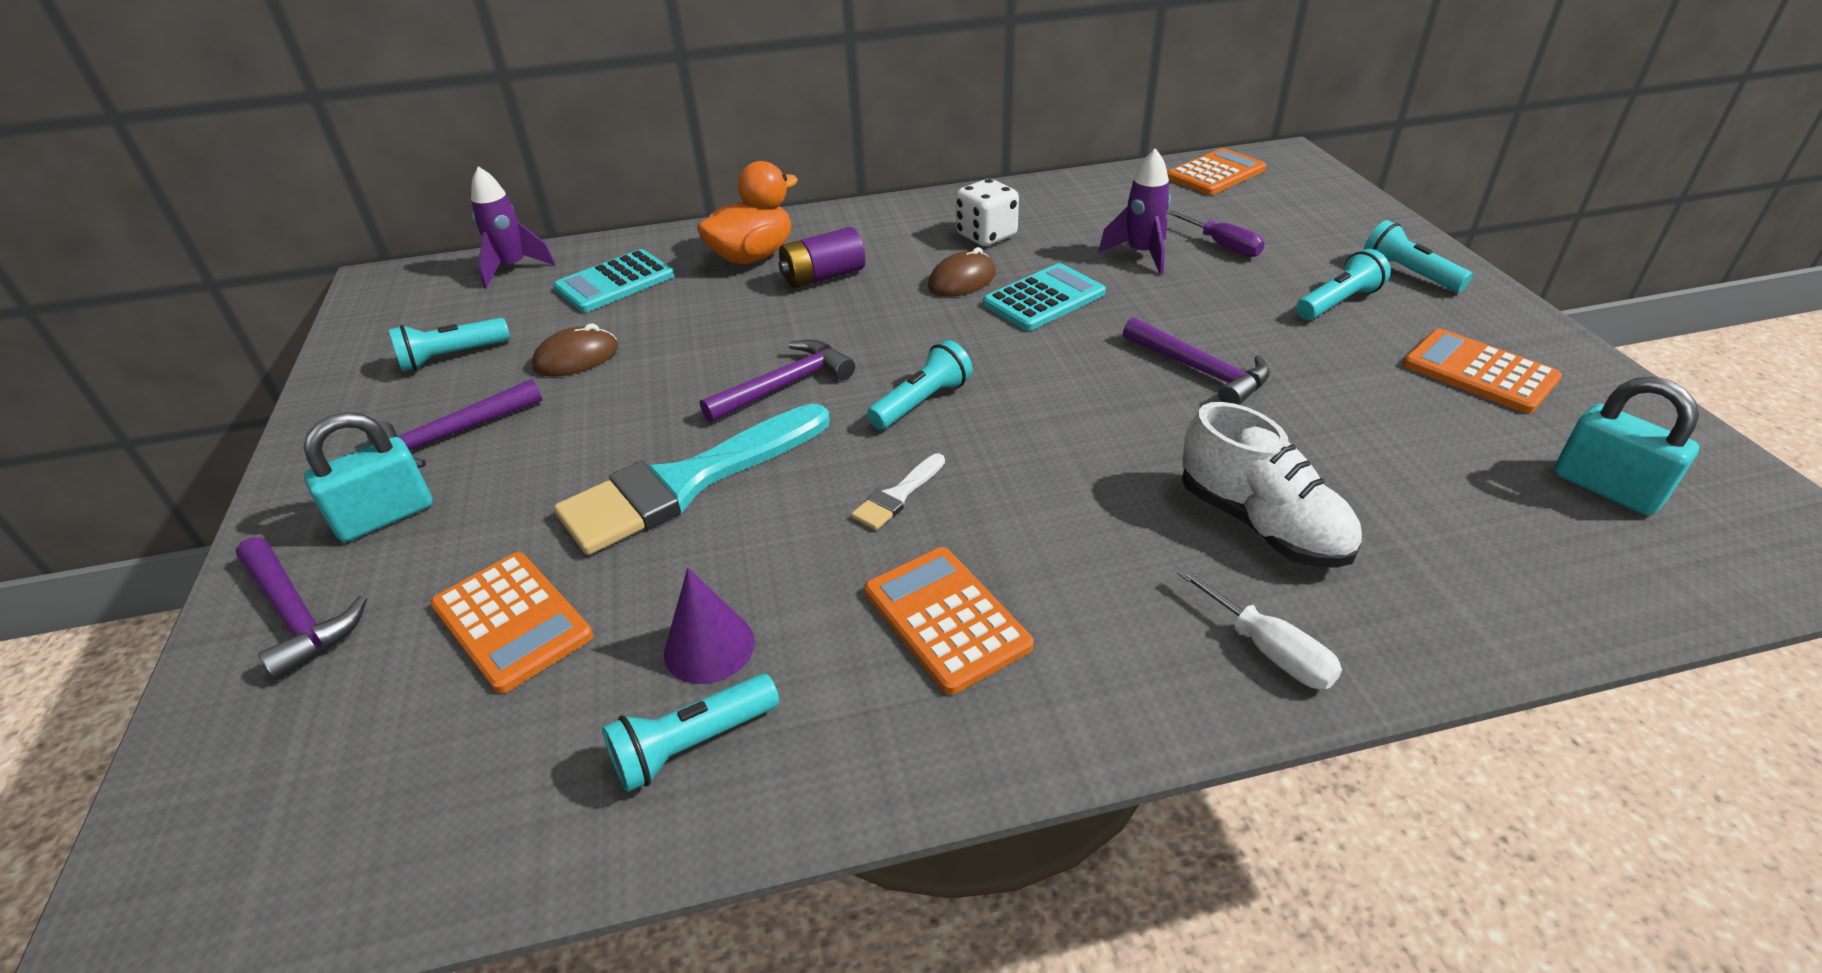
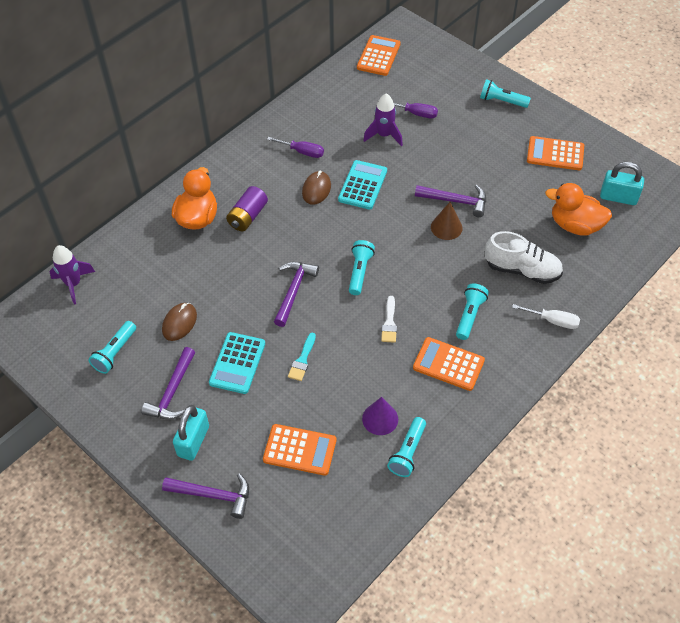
camera: 35 degrees left, 15 degrees up
turquoise calculator [553,249,674,312] -> turquoise calculator moved to [209,332,265,394]
turquoise brush [554,404,830,555] -> turquoise brush [288,333,316,381], size x0.42
white dice [956,179,1019,246] -> purple screwdriver [267,137,324,158]
turquoise flashlight [1296,249,1391,320] -> turquoise flashlight moved to [456,283,489,340]
none -> brown cone [431,202,463,240]
none -> orange duck [545,183,612,236]

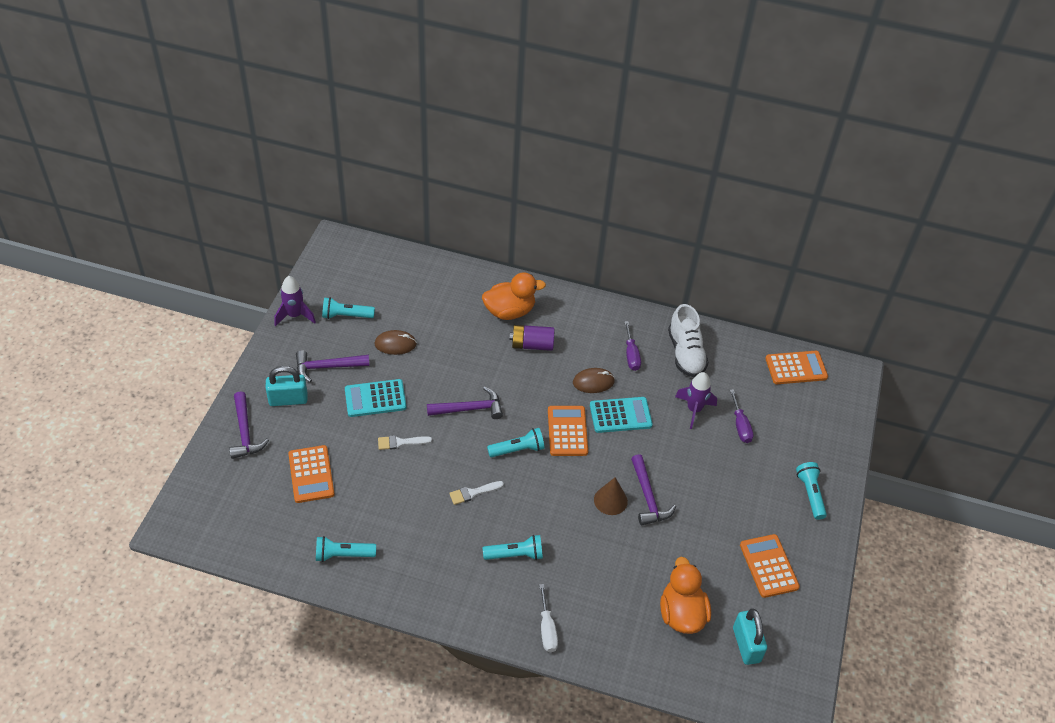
camera: 60 degrees right, 5 degrees down
purple rocket [49,245,95,305] -> purple rocket moved to [274,276,316,326]
turquoise brush [288,333,316,381] -> white brush [378,435,432,450]
purple cone [362,397,398,435] -> none
orange calculator [413,337,485,391] -> orange calculator moved to [548,406,588,456]
white shoe [485,231,563,284] -> white shoe moved to [668,304,709,377]

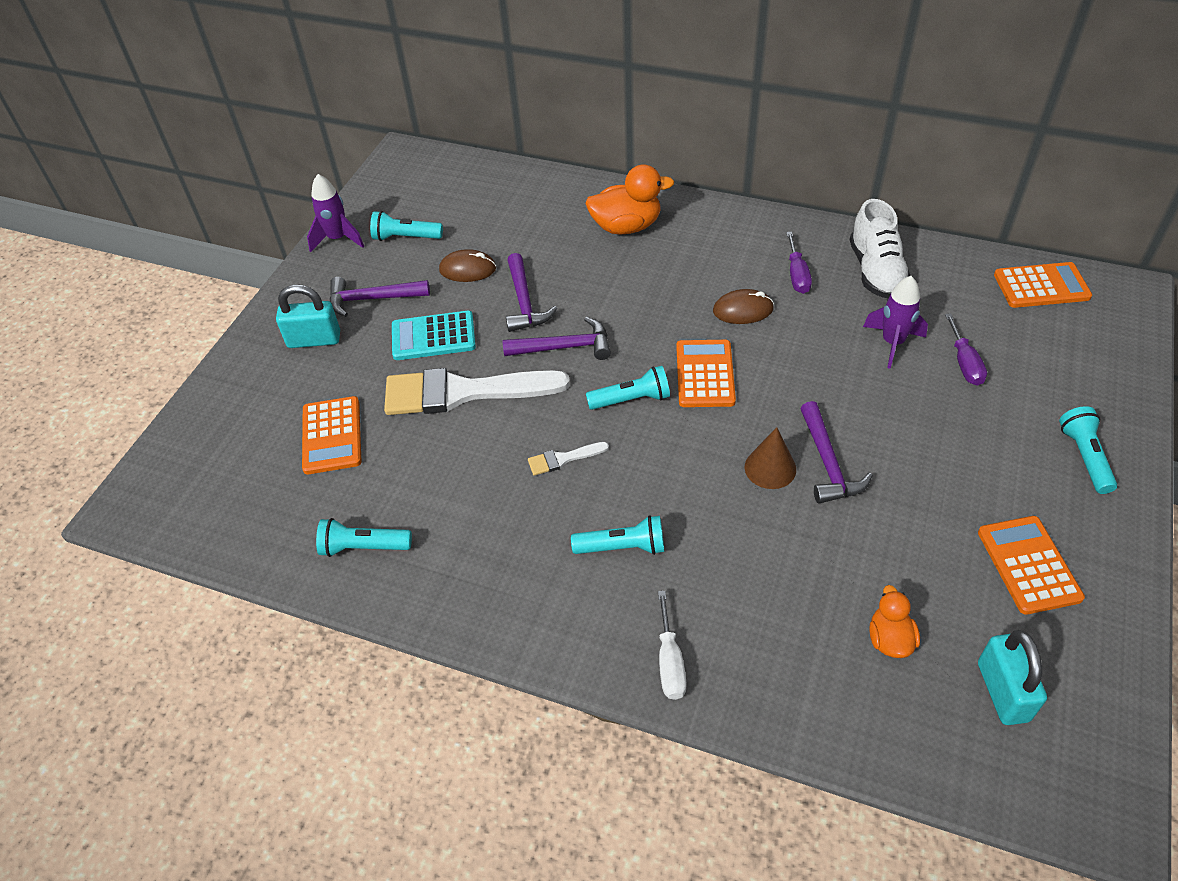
camera: 10 degrees right, 0 degrees up
purple hammer [229,391,269,459] -> purple hammer moved to [506,253,557,332]
white brush [378,435,432,450] -> white brush [384,368,570,415], size x2.38
purple battery [510,325,554,351] -> none
turquoise calculator [590,397,653,433] -> none
orange duck [660,557,711,634] -> orange duck [869,585,920,658], size x0.59

